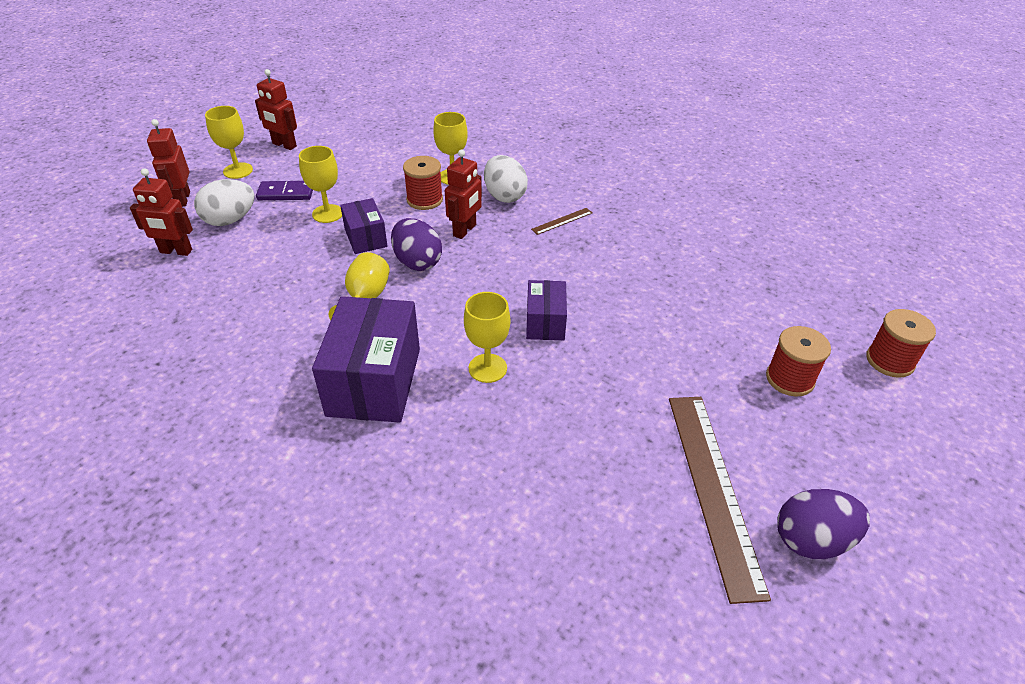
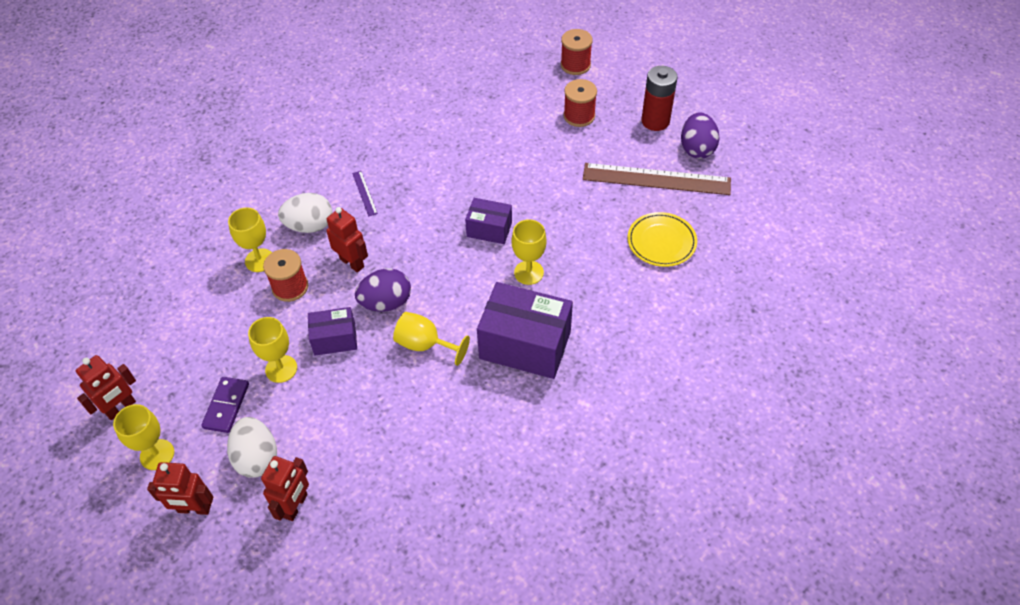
camera: 75 degrees left, 10 degrees up
brown ruler [531,208,592,235] -> purple ruler [352,171,378,216]
none -> yellow plate [627,212,697,267]
none -> red battery [641,66,678,131]

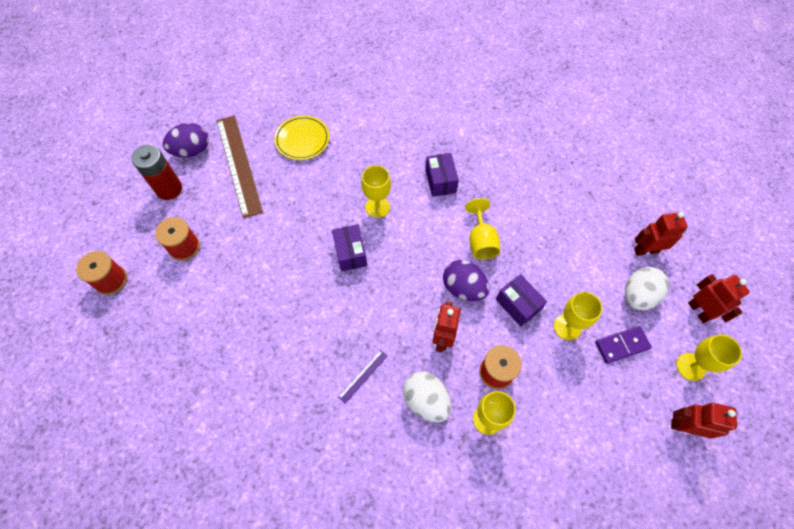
camera: 120 degrees left, 10 degrees up
purple box [477,282,573,379] -> purple box [425,153,459,197], size x0.55

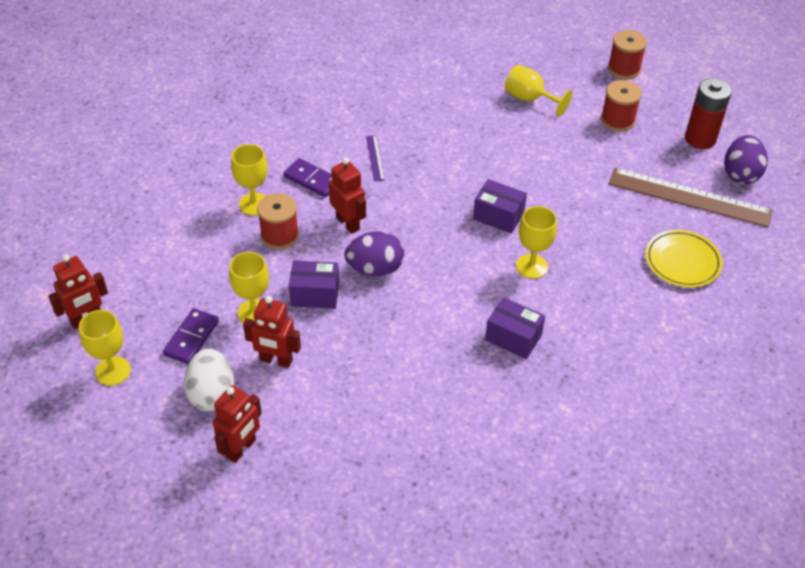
camera: 130 degrees right, 15 degrees down
white egg [403,372,451,422] -> purple domino [283,158,332,197]
yellow goblet [465,198,500,260] -> yellow goblet moved to [505,65,572,117]
red robot [688,274,750,323] -> red robot moved to [243,296,301,368]

